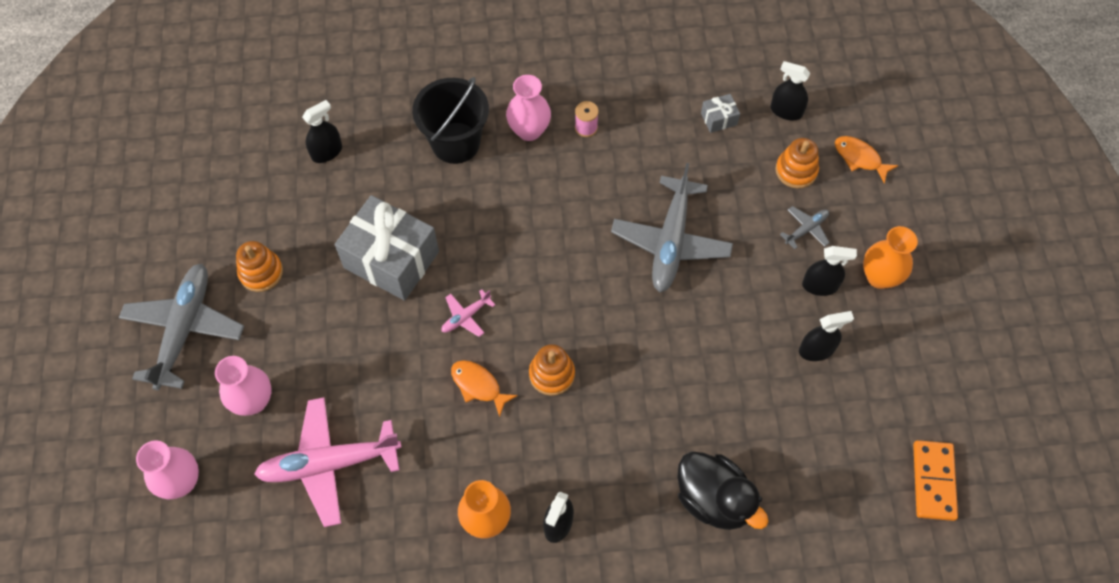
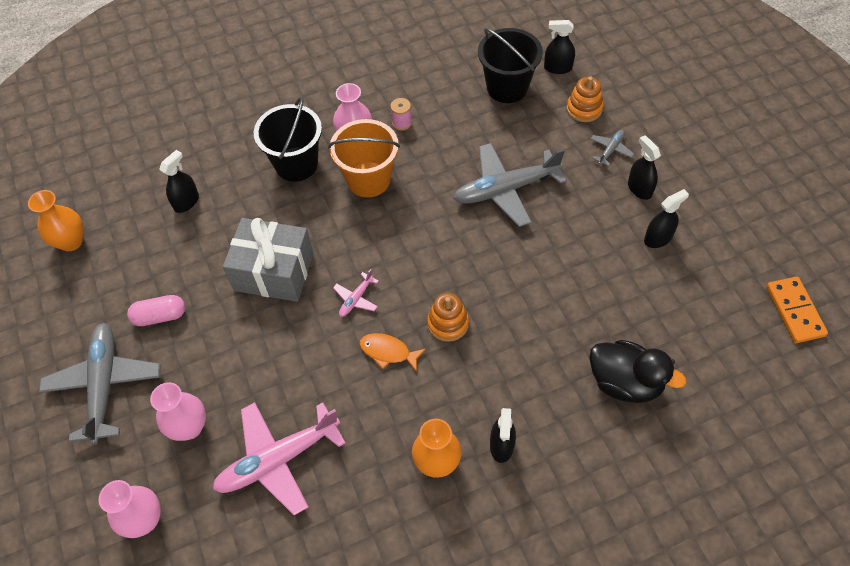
camera: 15 degrees left, 5 degrees down
orange stacking toy [236,241,283,292] -> pink capsule [127,295,185,326]
grey plane [611,163,733,292] -> grey plane turned 75 degrees clockwise [453,143,567,227]
grey gift [701,94,740,133] -> black bucket [478,28,543,103]
black spray bottle [802,246,857,296] -> black spray bottle turned 105 degrees counterclockwise [628,135,661,200]
orange fish [835,136,898,183] -> none
orange vase [863,226,918,289] -> orange vase moved to [28,190,83,251]
none -> orange bucket [328,119,400,197]

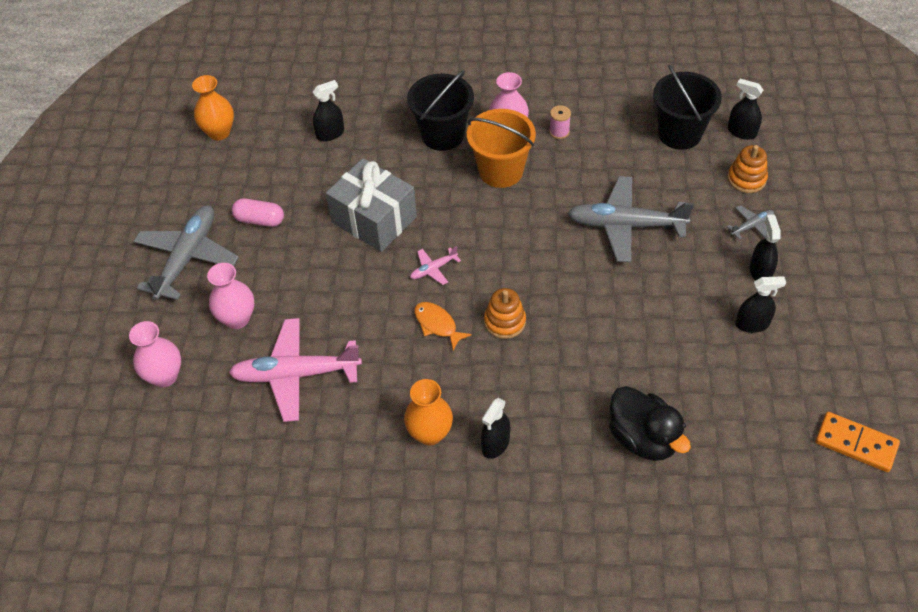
camera: 25 degrees right, 5 degrees down
orange domino [766,276,828,343] -> orange domino turned 75 degrees counterclockwise [815,412,900,472]

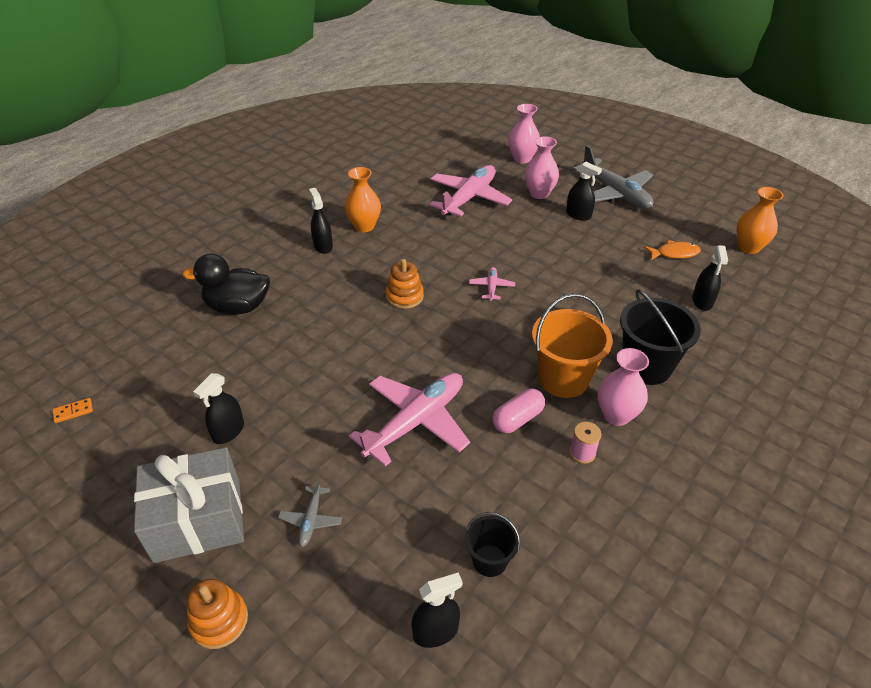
camera: 125 degrees right, 10 degrees down
pink capsule [232,198,284,227] -> pink capsule moved to [492,389,545,433]
grey gift [326,158,417,252] -> grey gift moved to [134,447,244,563]
orange fish [414,302,472,350] -> orange fish moved to [644,240,701,260]
grey plane [567,176,694,262] -> pink plane [349,373,470,467]
black bucket [653,65,722,150] -> black bucket [465,512,520,577], size x0.56
orange stacking toy [728,145,768,193] -> orange stacking toy moved to [187,579,248,649]
black spray bottle [750,214,781,281] -> black spray bottle moved to [566,162,602,221]
orange domino [815,412,900,472] -> orange domino [53,398,93,423], size x0.49

